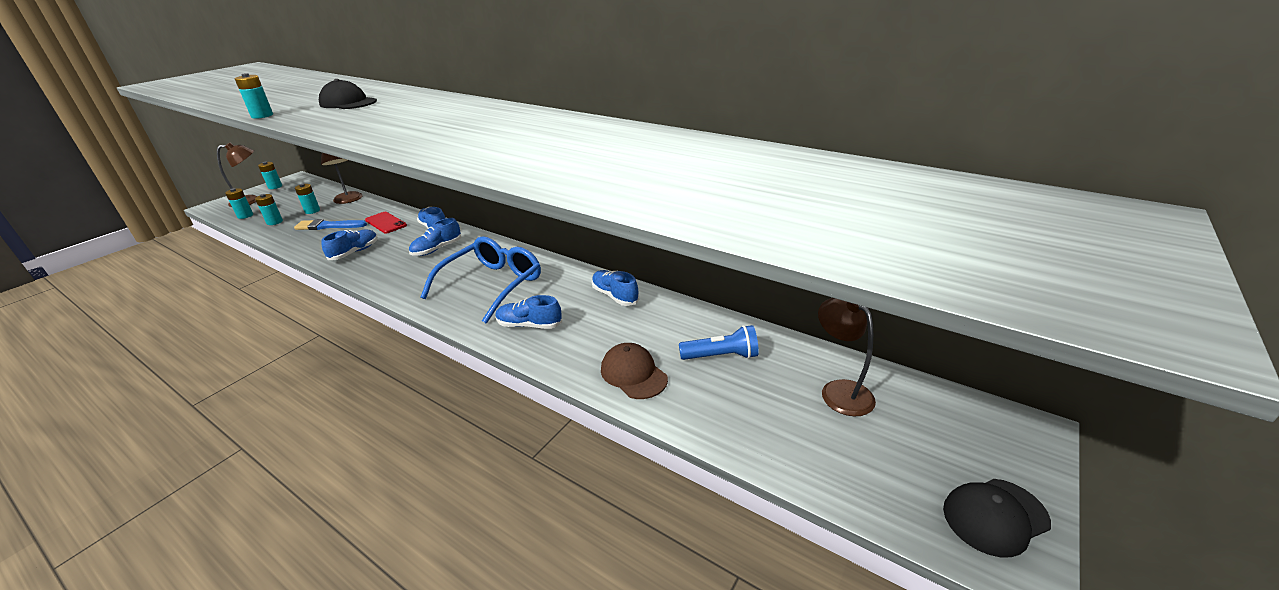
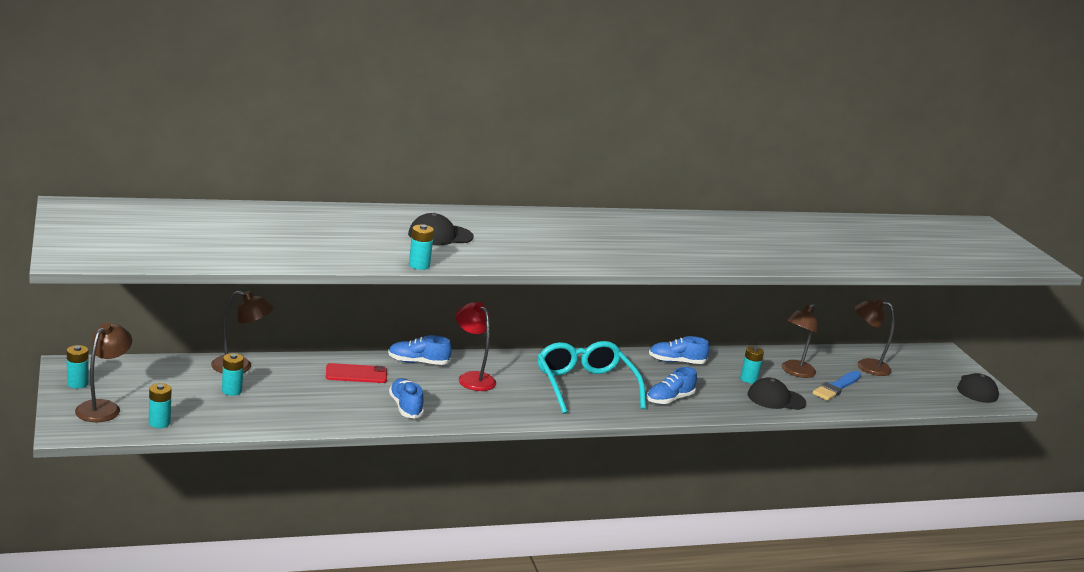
camera: 55 degrees left, 10 degrees down
turquoise battery [255,194,283,225] -> turquoise battery moved to [740,346,764,383]
blue brush [294,219,367,230] -> blue brush moved to [813,371,861,401]
blue shoe [409,218,461,256] -> red lamp [456,302,496,391]
blue glasses [421,236,541,324] -> turquoise glasses [538,341,646,414]
brown cap [601,343,668,399] -> black cap [748,377,806,410]
blue flashlight [679,325,759,360] -> brown lamp [782,304,817,378]

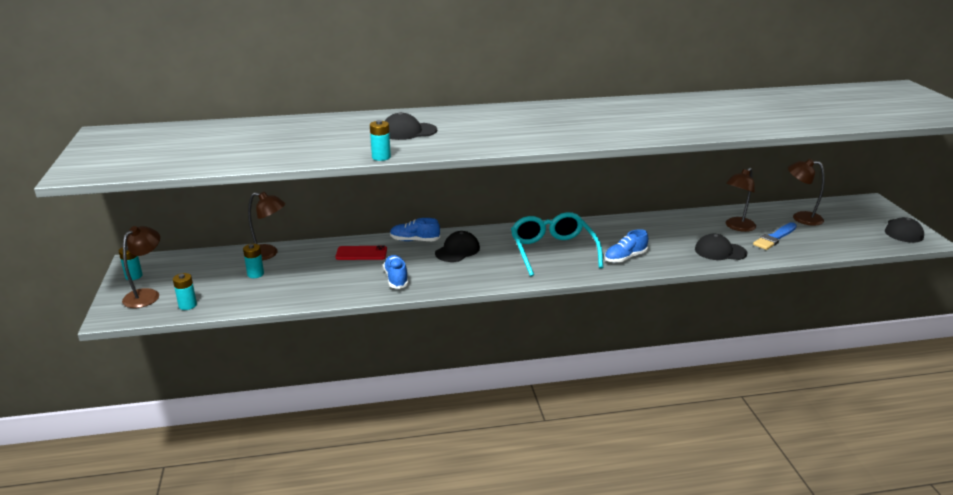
camera: 10 degrees right, 5 degrees up
red lamp [456,302,496,391] -> black cap [435,231,480,262]
blue shoe [649,336,709,364] -> none
turquoise battery [740,346,764,383] -> none

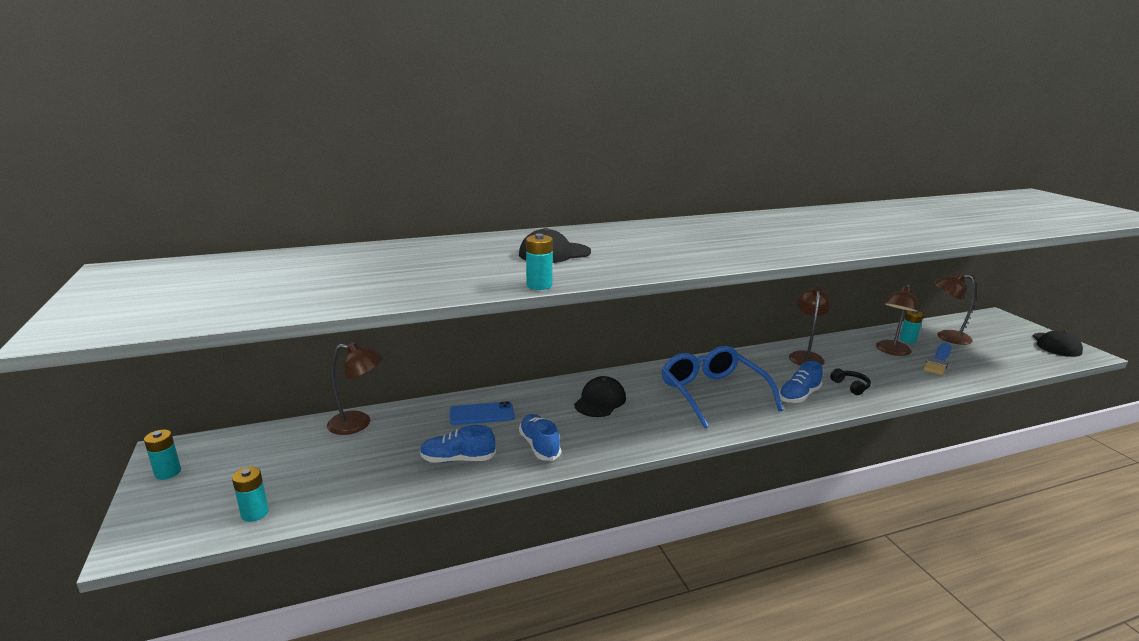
camera: 10 degrees left, 5 degrees down
brown lamp [122,226,160,308] -> brown lamp moved to [789,287,831,366]
turquoise battery [243,244,264,278] -> turquoise battery moved to [900,310,924,343]
red phone [335,245,387,260] -> blue phone [450,401,515,425]
blue shoe [390,218,440,241] -> blue shoe moved to [420,425,496,463]
turquoise glasses [511,212,603,276] -> blue glasses [662,346,784,428]
black cap [695,234,747,260] -> none
none -> black headphones [830,368,871,395]

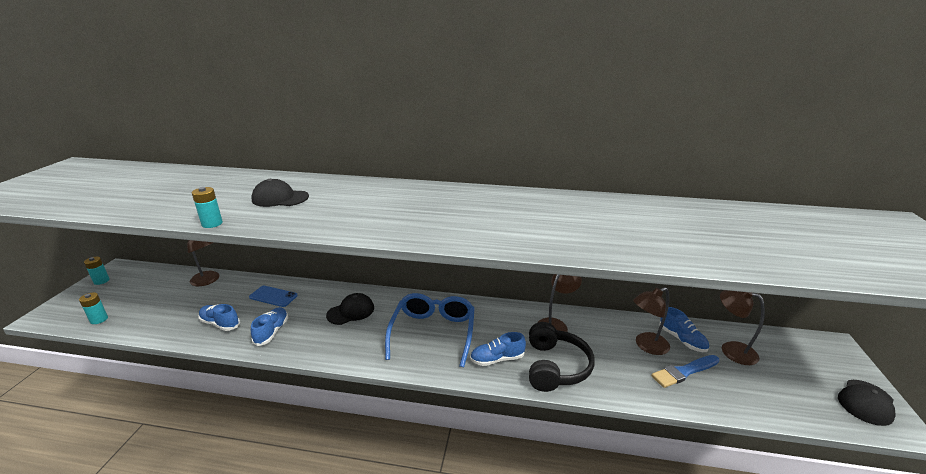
camera: 30 degrees right, 5 degrees up
black headphones [830,368,871,395] -> black headphones [529,322,595,392], size x2.21
turquoise battery [900,310,924,343] -> blue shoe [659,307,709,352]

